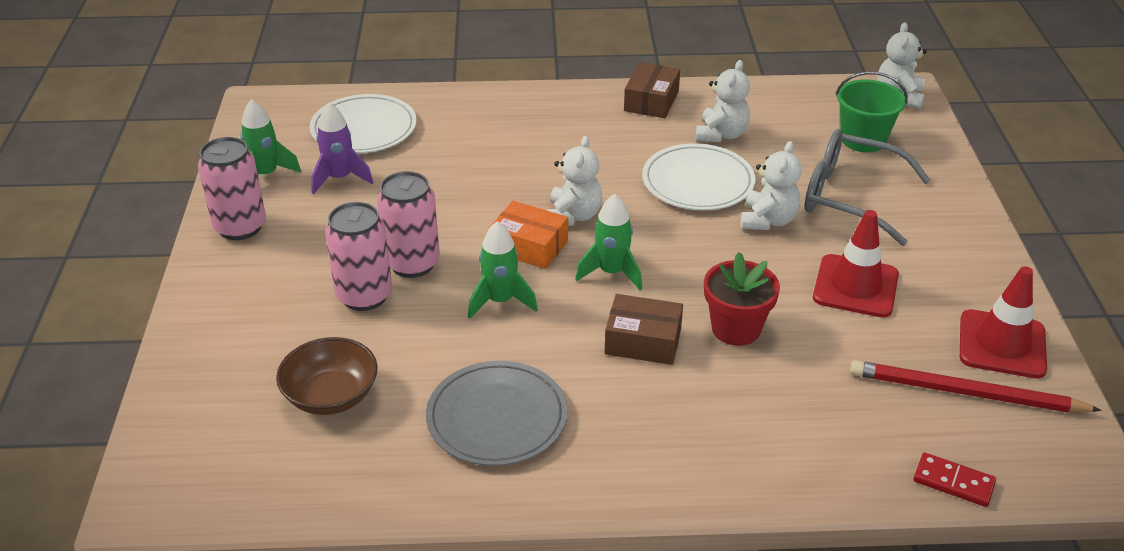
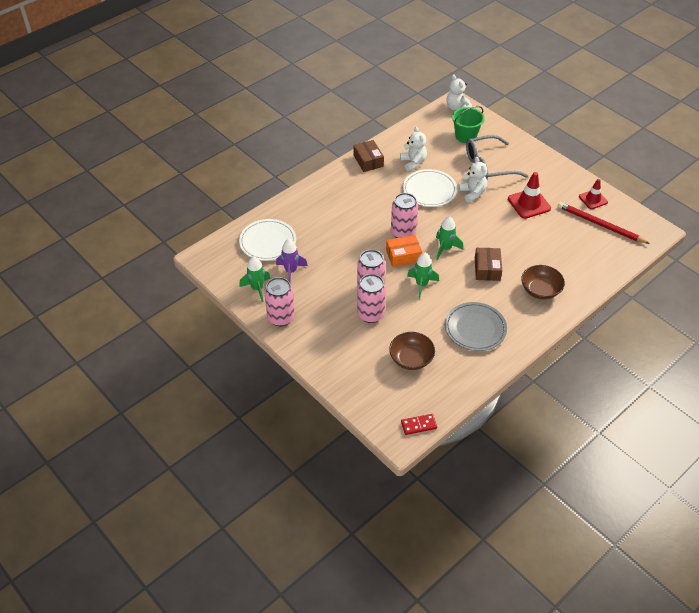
camera: 40 degrees left, 10 degrees up
white teddy bear [547,136,602,226] -> pink can [391,193,418,238]
brown box [605,294,683,365] -> brown box turned 60 degrees counterclockwise [475,248,502,281]
red flower pot [704,252,780,346] -> none
red pencil [850,360,1102,413] -> red pencil turned 60 degrees clockwise [558,202,650,244]
red domino [914,453,996,507] -> red domino moved to [401,414,437,435]
red traffic cone [960,266,1047,379] -> red traffic cone [579,179,608,209], size x0.66
none -> brown bowl [521,265,565,299]

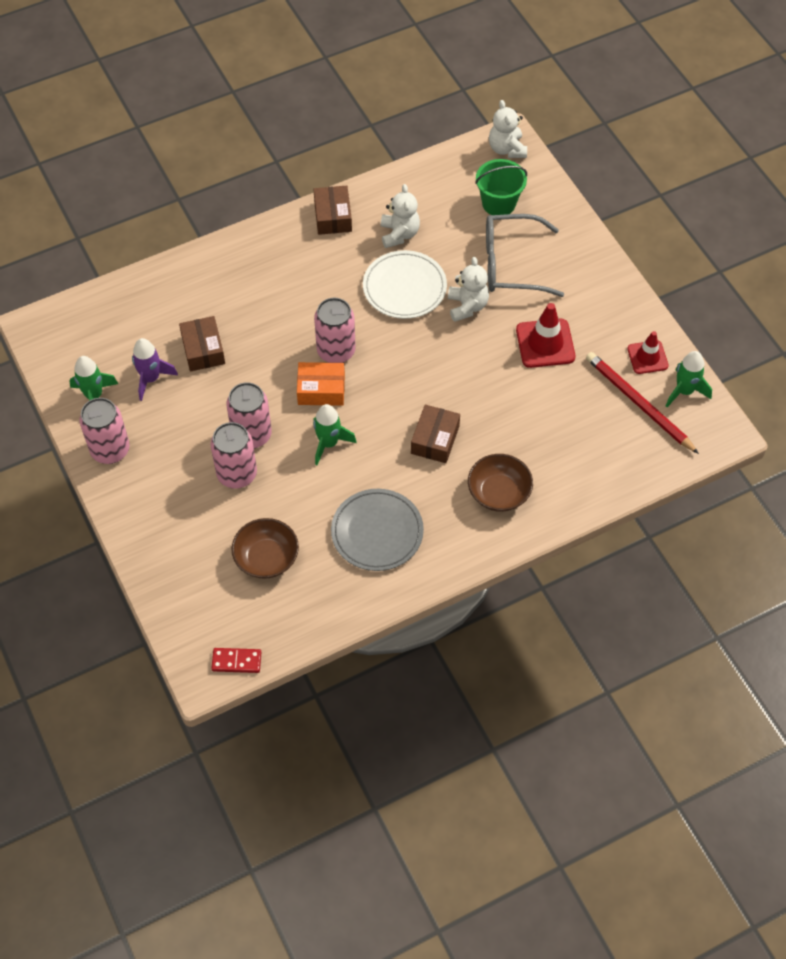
camera: 15 degrees right, 10 degrees up
white plate [239,219,296,261] -> none
green rocket [436,216,463,260] -> green rocket moved to [666,351,712,407]
none -> brown box [179,316,225,371]

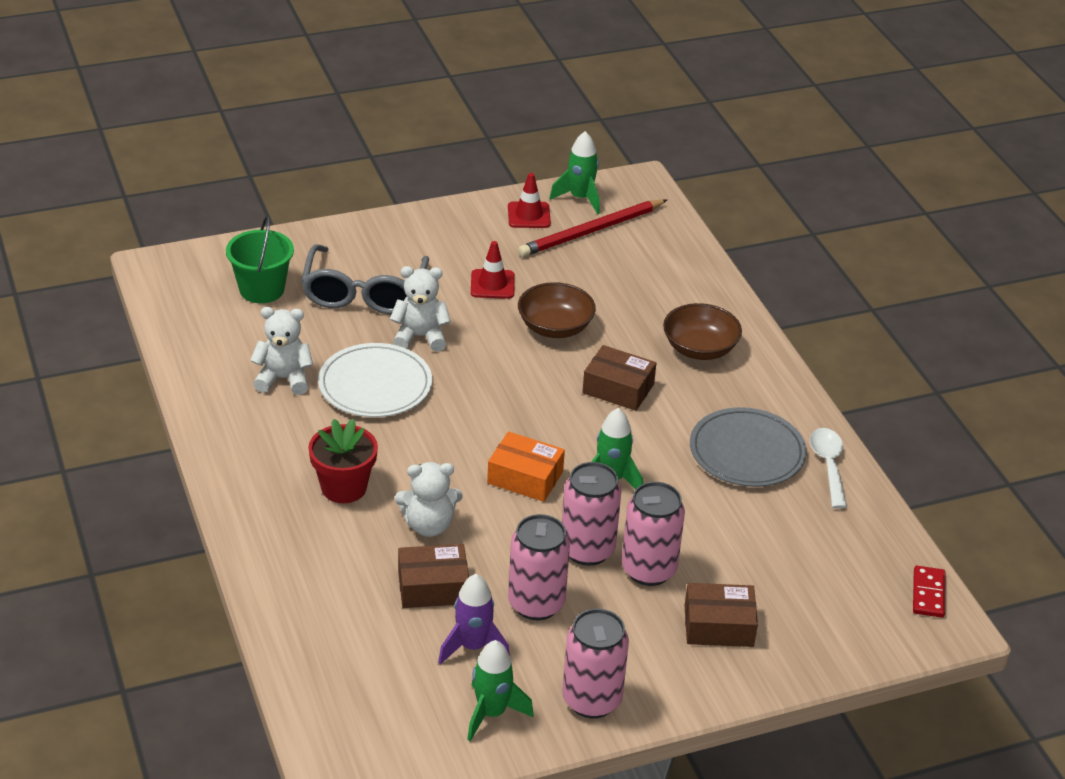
camera: 85 degrees left, 20 degrees down
brown bowl [232,518,299,579] -> brown bowl moved to [518,282,596,338]
orange box [297,362,345,406] -> orange box turned 75 degrees counterclockwise [487,431,565,502]
brown box [314,186,352,235] -> brown box moved to [685,583,758,647]
pink can [314,298,356,363] -> pink can moved to [508,514,570,620]
white teddy bear [489,100,527,158] -> white teddy bear moved to [395,462,462,537]
red traffic cone [516,303,575,368] -> red traffic cone [471,241,515,299], size x0.66
none -> red flower pot [308,419,378,503]
none -> white spoon [810,428,847,509]

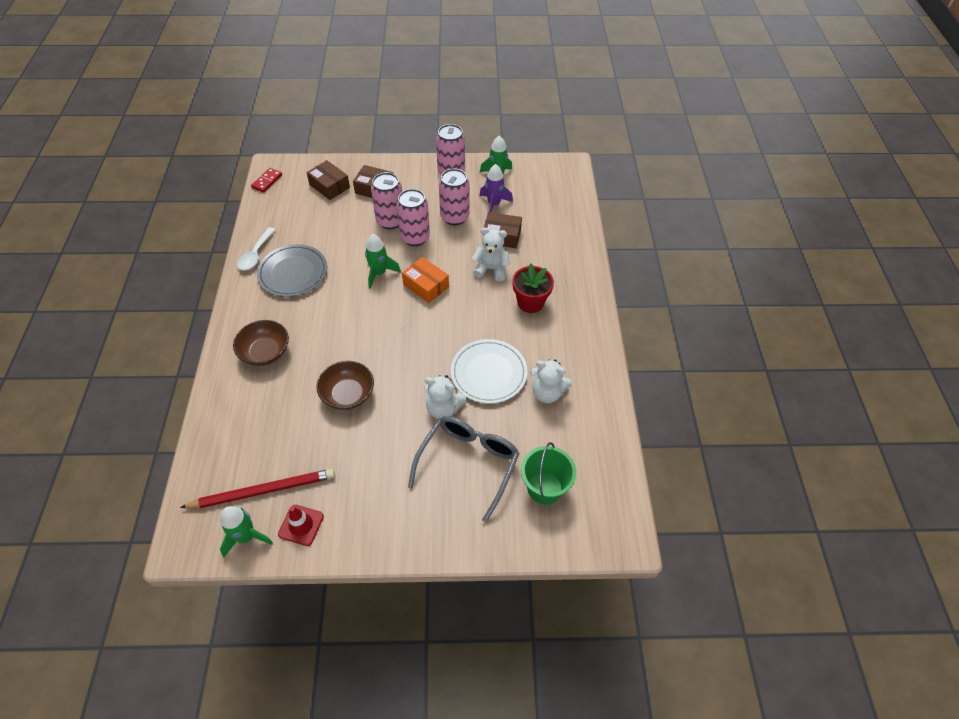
camera: 160 degrees left, 15 degrees up
red traffic cone [471,241,515,299] -> none
brown box [582,345,656,411] -> brown box moved to [306,160,350,200]

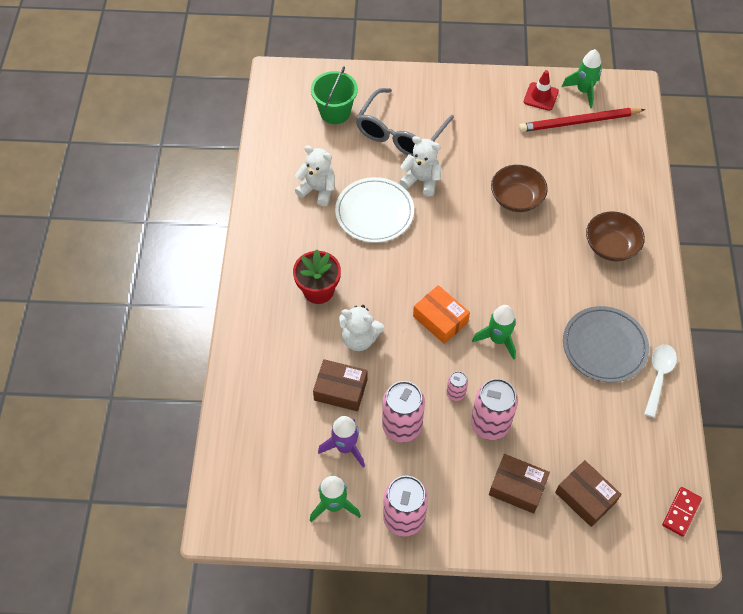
camera: 175 degrees left, 5 degrees up
pink can [396,189,430,246] -> pink can [446,371,468,401], size x0.49

